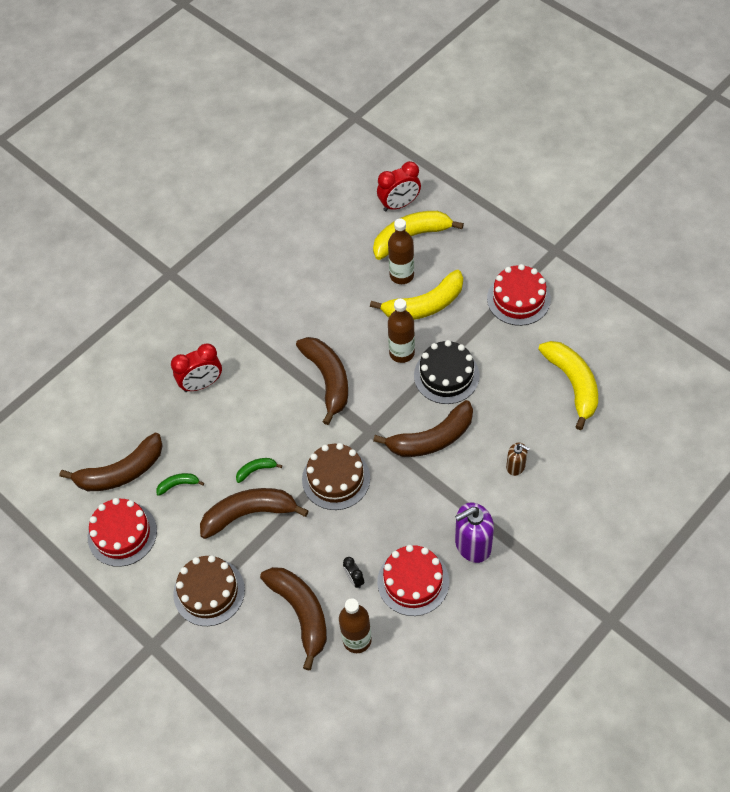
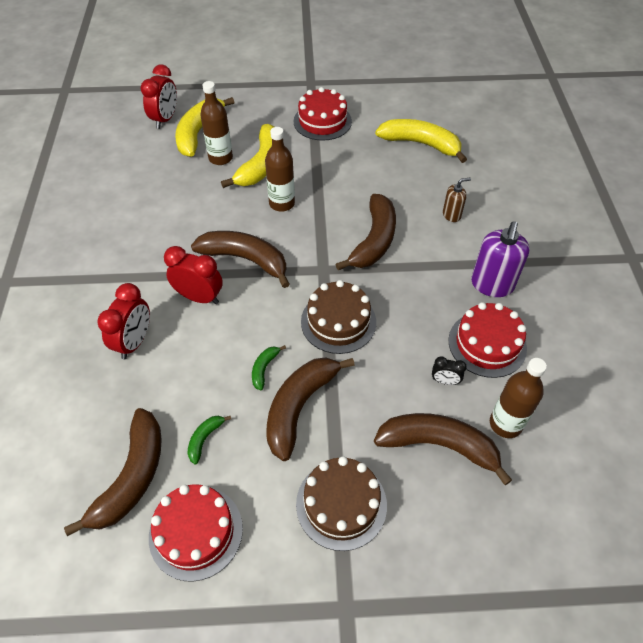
camera: 50 degrees left, 5 degrees down
black cake [414,340,479,404] -> none
none -> red clock [164,246,223,304]

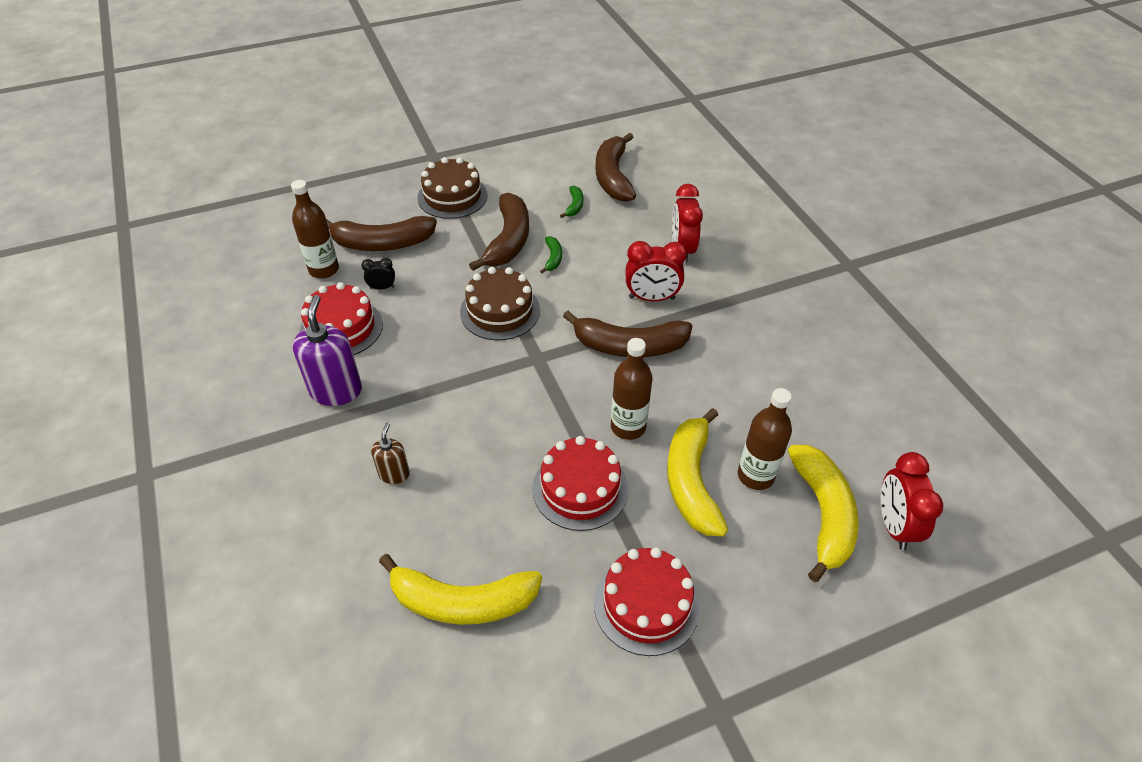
camera: 160 degrees right, 5 degrees down
red cake [149,484,243,582] -> red cake moved to [533,436,628,531]
brown banana [336,194,396,270] -> none
brown soap dispenser [443,178,471,222] -> brown soap dispenser turned 135 degrees clockwise [371,422,410,484]

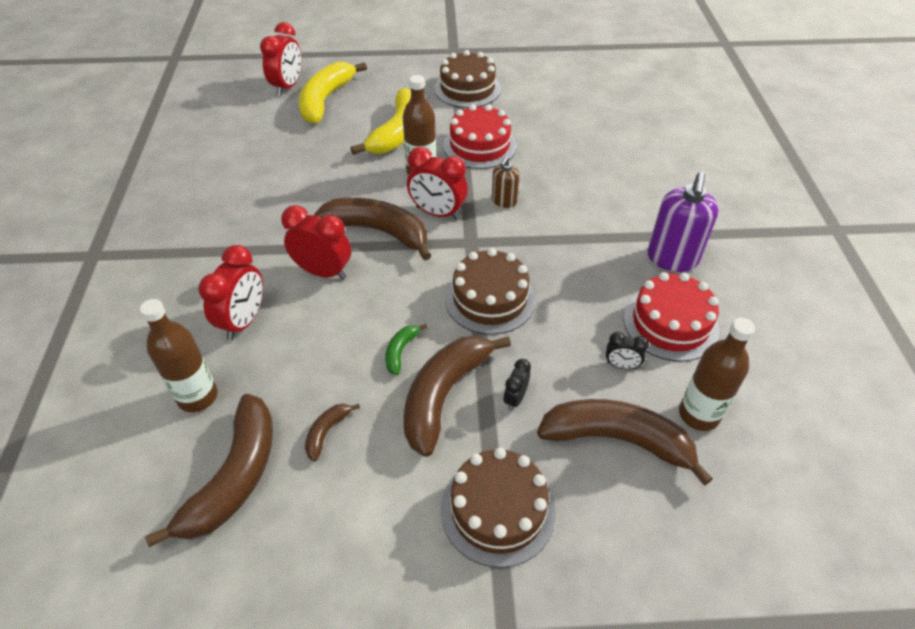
camera: 160 degrees left, 0 degrees up
brown soap dispenser [371,422,410,484] -> brown soap dispenser moved to [492,156,520,208]
yellow banana [379,554,542,625] -> none
green banana [560,186,583,218] -> brown banana [305,404,360,462]
red cake [594,547,700,656] -> brown cake [434,50,501,108]
brown bottle [738,388,792,490] -> brown bottle moved to [140,299,218,412]
none -> red clock [407,147,468,220]
none -> black clock [503,359,531,411]

